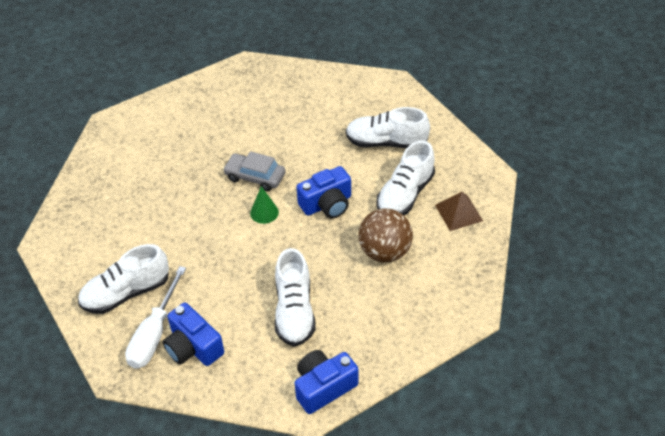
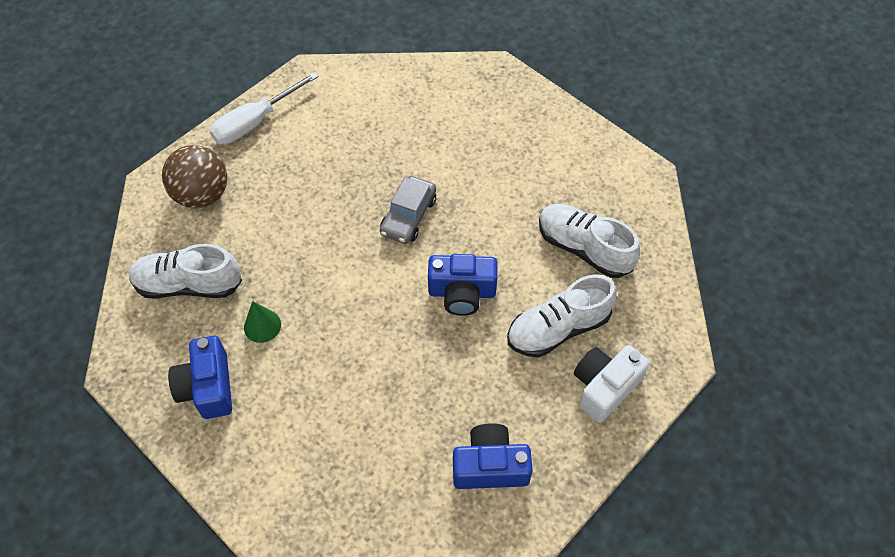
camera: 30 degrees right, 10 degrees up
white screwdriver [125,266,186,368] -> white screwdriver moved to [210,72,319,144]
grey car [223,151,286,191] -> grey car turned 120 degrees counterclockwise [380,176,436,244]
green cone [250,186,279,224] -> green cone moved to [244,301,281,343]
white shoe [275,248,316,347] -> none
blue camera [295,350,358,414] -> blue camera moved to [453,423,533,489]
brown ball [358,208,413,263] -> brown ball moved to [162,145,227,208]
brown pyramid [435,192,483,231] -> white camera [574,345,650,423]

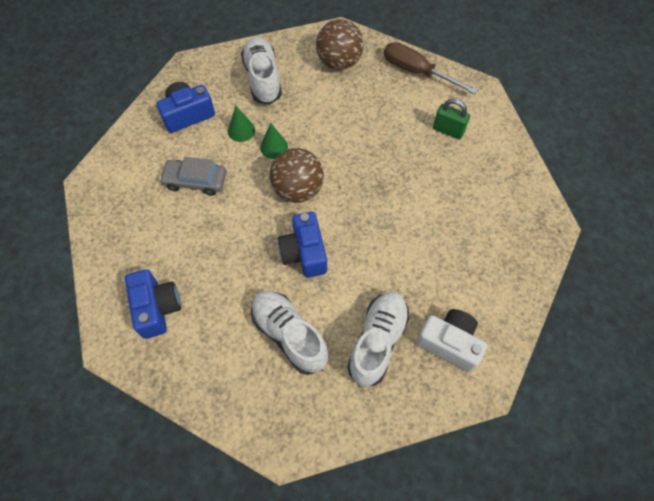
camera: 75 degrees right, 5 degrees up
white screwdriver [210,72,319,144] -> brown screwdriver [384,42,478,94]
grey car [380,176,436,244] -> grey car moved to [159,157,226,196]
white camera [574,345,650,423] -> white camera moved to [416,309,487,372]
none -> green cone [260,123,288,159]
none -> brown ball [270,148,324,203]
none -> green padlock [433,99,470,139]

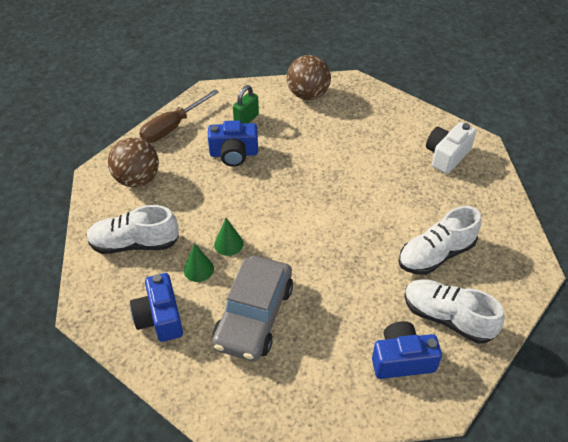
camera: 80 degrees left, 15 degrees down
grey car [159,157,226,196] -> grey car [212,256,293,361], size x1.63
brown ball [270,148,324,203] -> brown ball moved to [287,55,331,100]
blue camera [278,212,327,278] -> blue camera moved to [208,120,258,167]
white shoe [347,291,410,387] -> white shoe moved to [404,280,504,344]

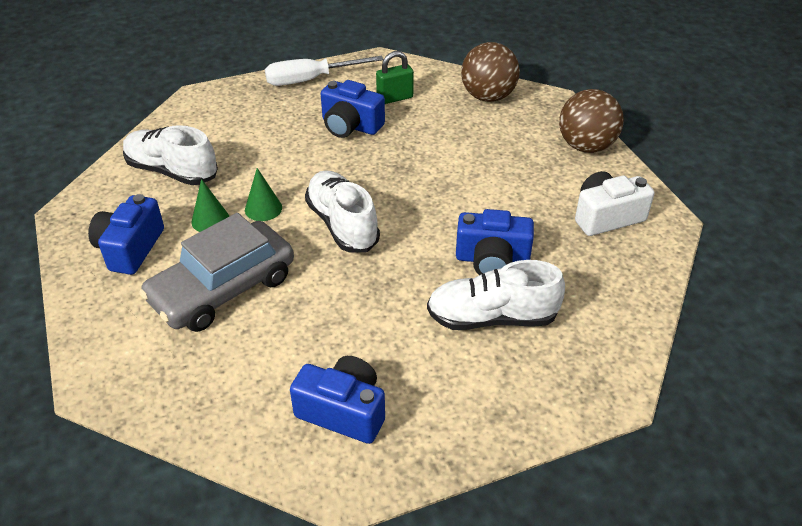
camera: 30 degrees right, 5 degrees down
brown ball [108,137,159,187] -> brown ball moved to [559,89,624,153]
brown screwdriver [139,89,219,143] -> white screwdriver [265,56,384,86]
white shoe [404,280,504,344] -> white shoe moved to [305,170,380,252]
none -> blue camera [456,209,534,275]

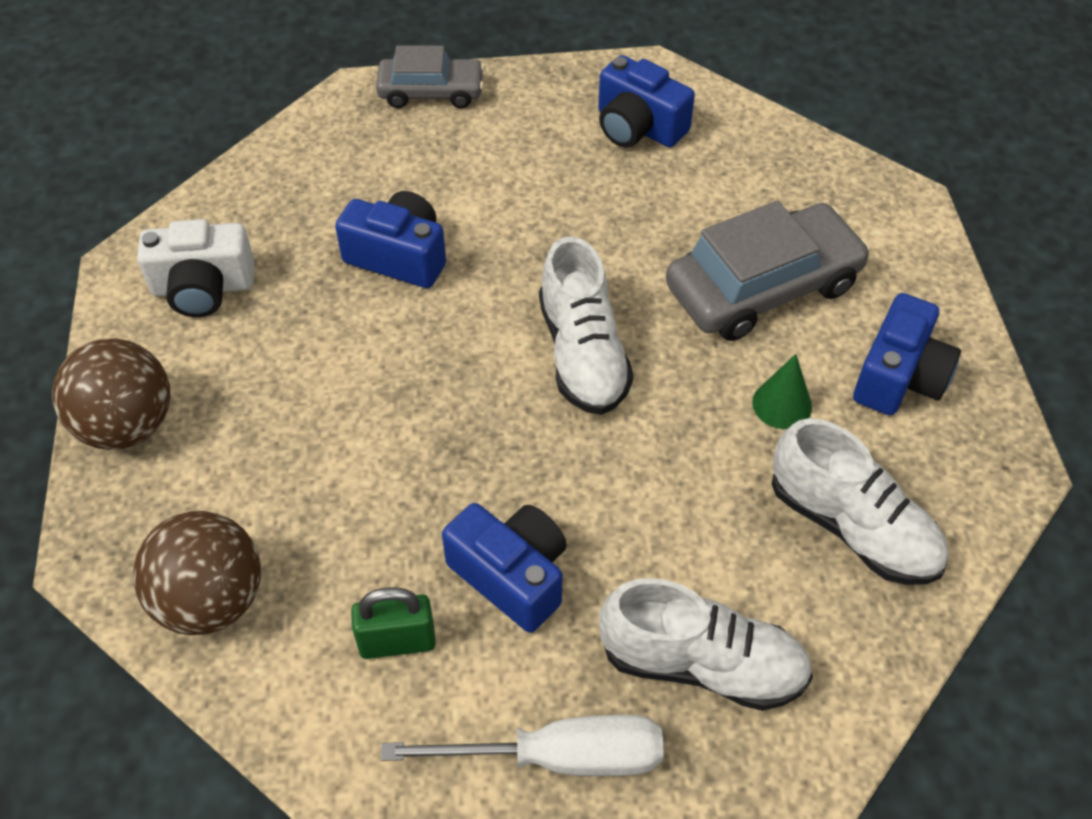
camera: 165 degrees left, 10 degrees up
green cone [245,168,282,221] -> none
white shoe [427,260,565,330] -> white shoe moved to [599,578,813,711]
none -> grey car [376,45,485,108]

